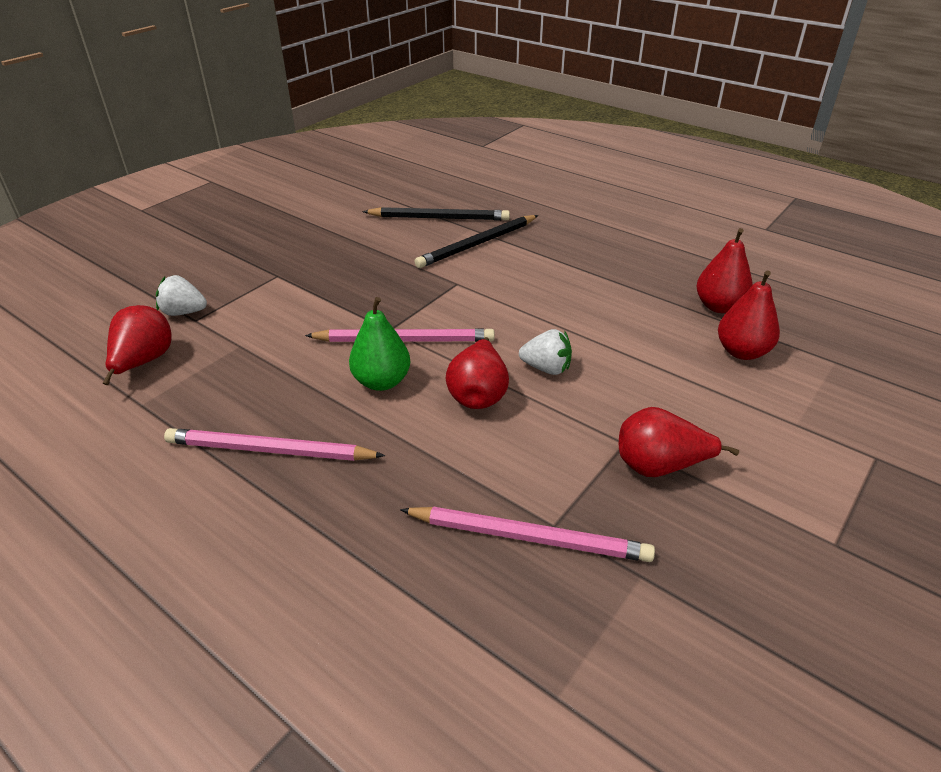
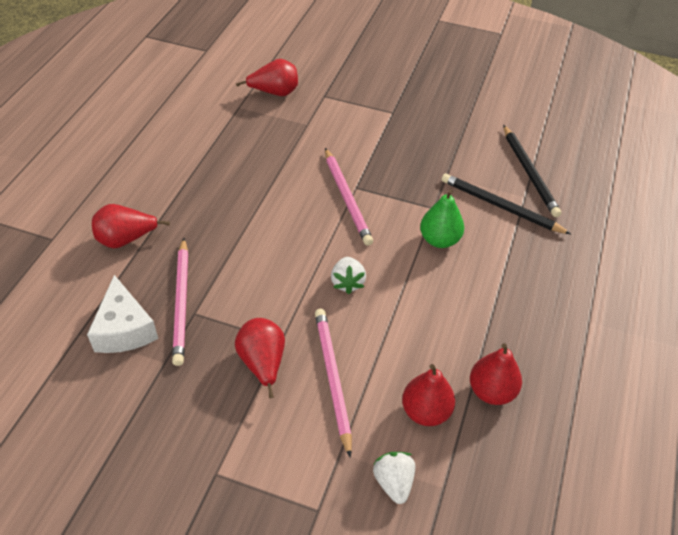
camera: 70 degrees right, 10 degrees up
white strawberry [156,275,207,316] -> white strawberry moved to [373,452,415,504]
pink pencil [164,428,385,461] -> pink pencil moved to [315,309,352,458]
green pear [349,297,410,391] -> green pear moved to [420,189,464,248]
red pear [446,337,509,409] -> red pear moved to [92,204,170,248]
none -> white cheese [87,275,158,353]

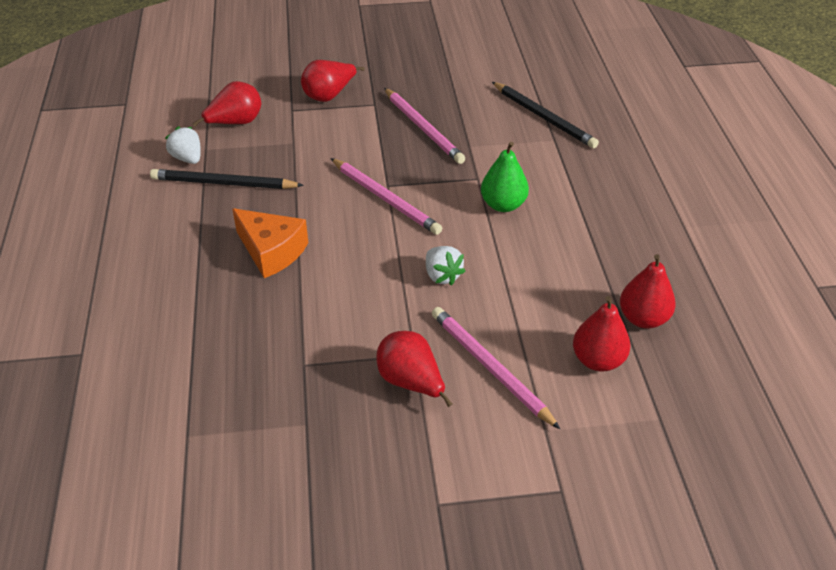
camera: 25 degrees left, 5 degrees down
white cheese [87,275,158,353] -> none
red pear [92,204,170,248] -> red pear moved to [301,60,365,102]
pink pencil [172,238,188,366] -> pink pencil moved to [384,88,465,164]
white strawberry [373,452,415,504] -> white strawberry moved to [165,126,201,164]
black pencil [442,173,571,234] -> black pencil moved to [150,169,304,189]
none -> orange cheese [232,208,308,278]

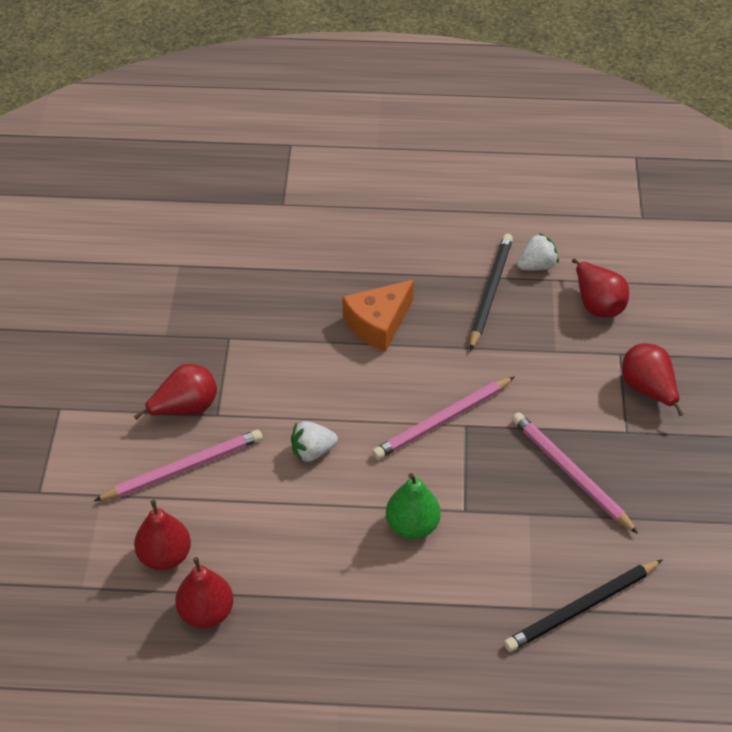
camera: 100 degrees right, 5 degrees up
pink pencil [384,88,465,164] -> pink pencil turned 75 degrees clockwise [512,412,638,534]

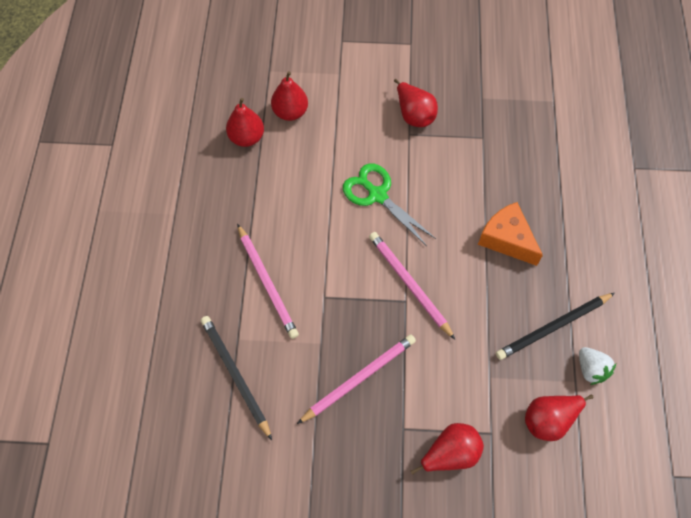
camera: 90 degrees right, 15 degrees up
pink pencil [94,430,263,501] -> pink pencil moved to [237,224,299,339]
white strawberry [291,421,338,463] -> green scissors [343,163,436,246]
green pear [386,473,441,539] -> none
black pencil [470,234,513,351] -> black pencil turned 135 degrees clockwise [496,293,615,360]

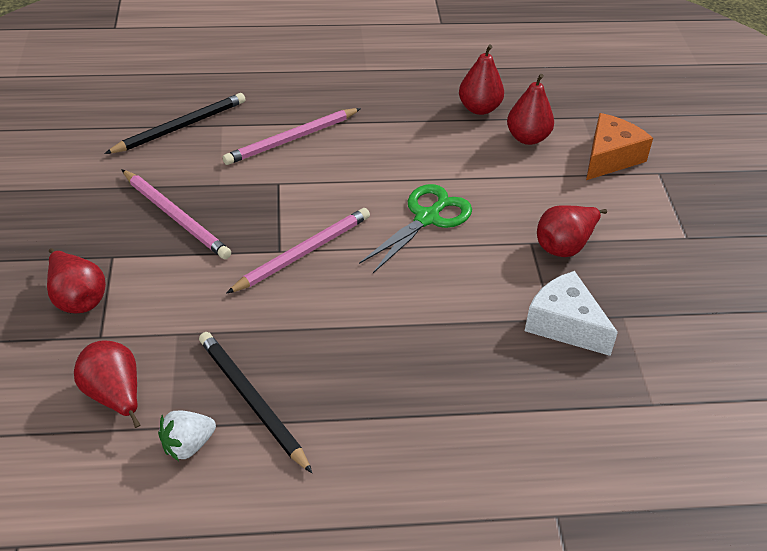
camera: 80 degrees right, 20 degrees down
orange cheese [478,202,543,266] -> orange cheese moved to [586,113,653,180]
none -> white cheese [525,271,618,356]

